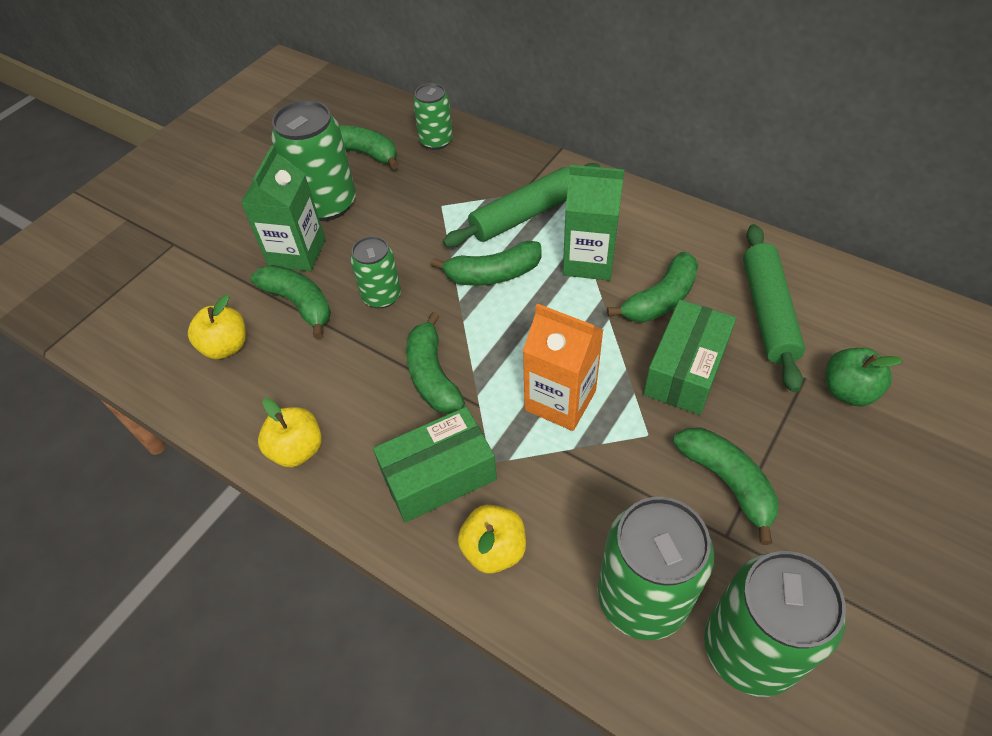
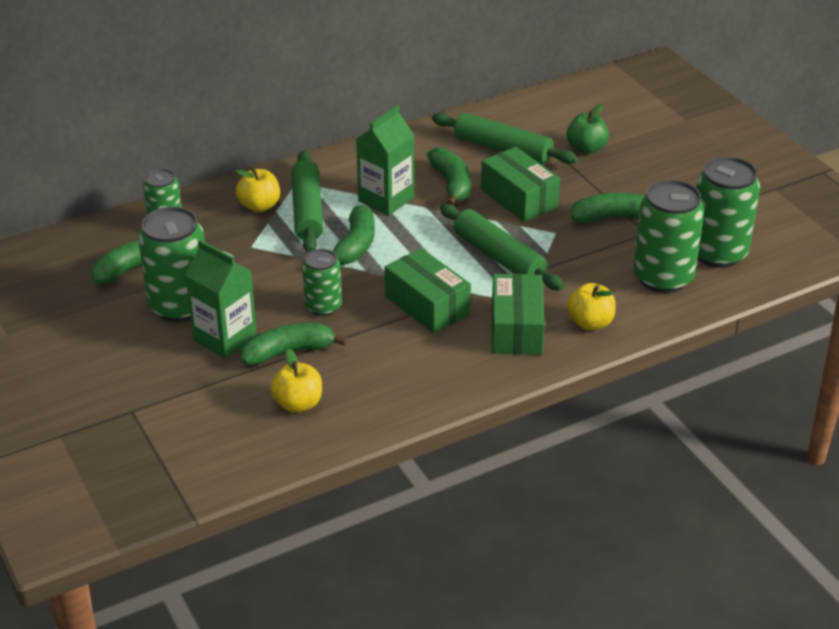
camera: 65 degrees left, 15 degrees down
yellow apple [258,398,322,467] -> yellow apple moved to [235,168,280,212]
green banana [406,312,465,414] -> green box [385,248,471,334]
orange carton [523,303,603,431] -> green rolling pin [440,204,564,290]

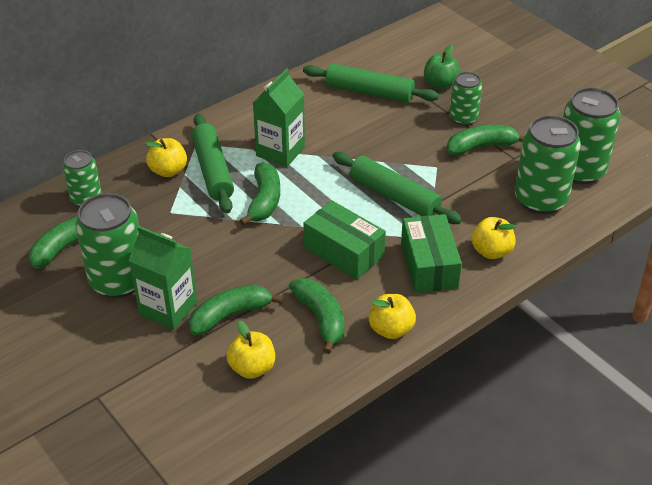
camera: 10 degrees left, 5 degrees up
green can [302,249,342,316] -> green can moved to [449,72,482,126]
green banana [427,148,471,205] -> green banana moved to [289,278,344,354]
green box [481,147,560,222] -> none
none -> yellow apple [369,294,416,339]

